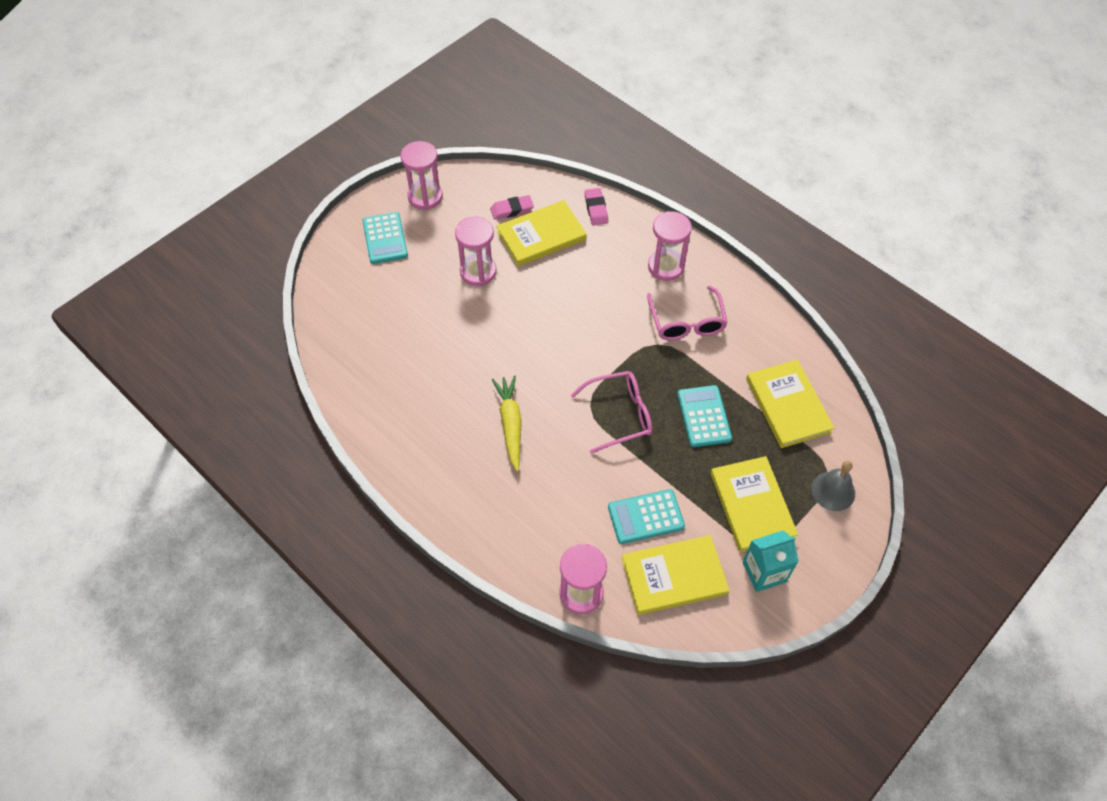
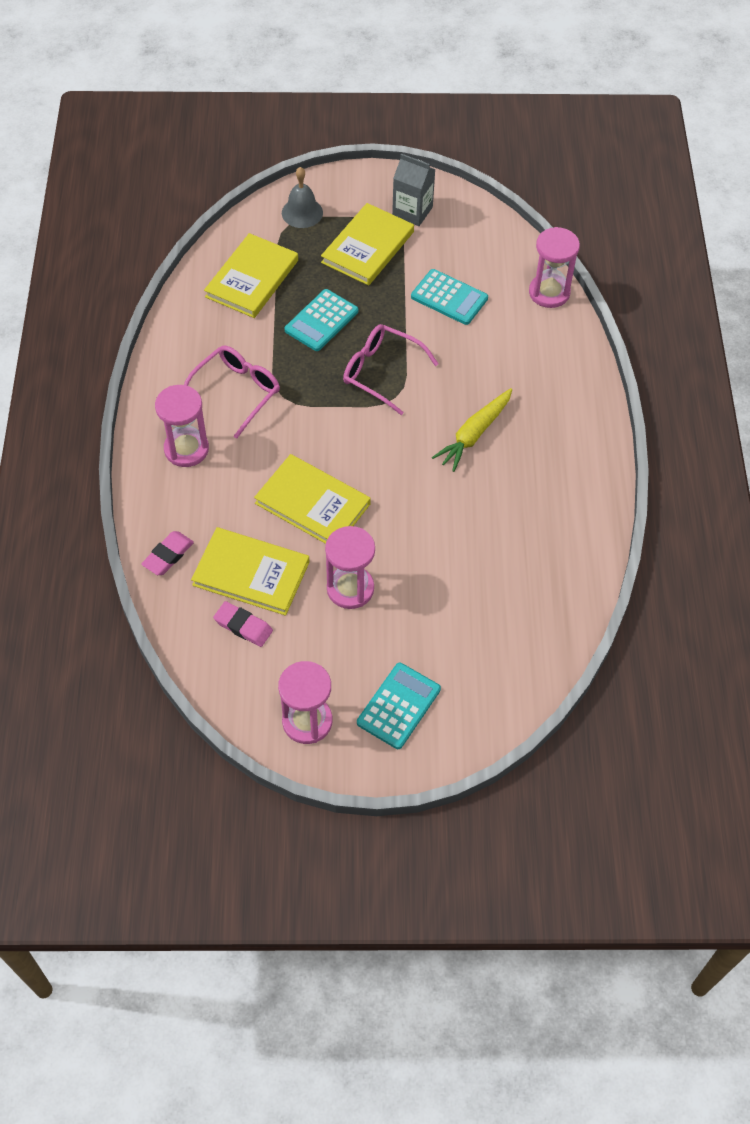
camera: 135 degrees left, 0 degrees up
yellow book [622,535,729,615] -> yellow book moved to [254,454,371,544]
turquoise carton [743,530,799,592] -> grey carton [392,154,436,226]

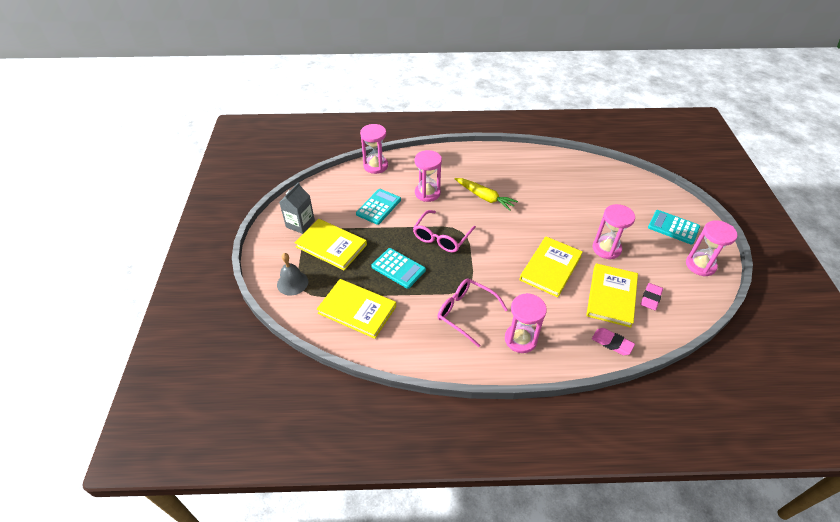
camera: 90 degrees left, 10 degrees down
none -> pink hourglass [415,150,442,202]

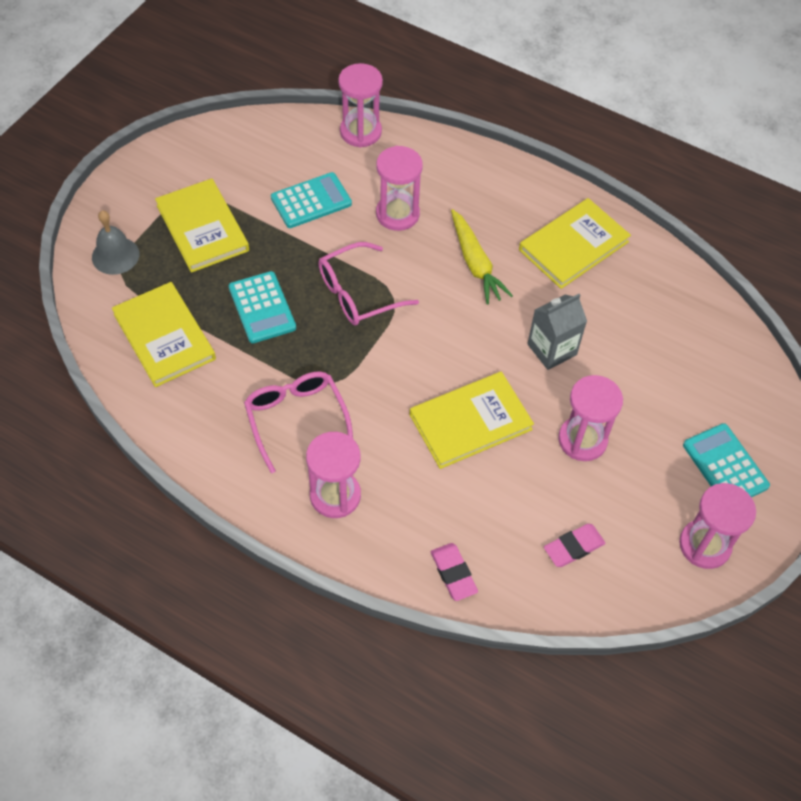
camera: 30 degrees right, 10 degrees up
grey carton [279,182,315,234] -> grey carton moved to [527,294,587,370]
yellow book [586,263,638,328] -> yellow book moved to [519,198,631,289]

